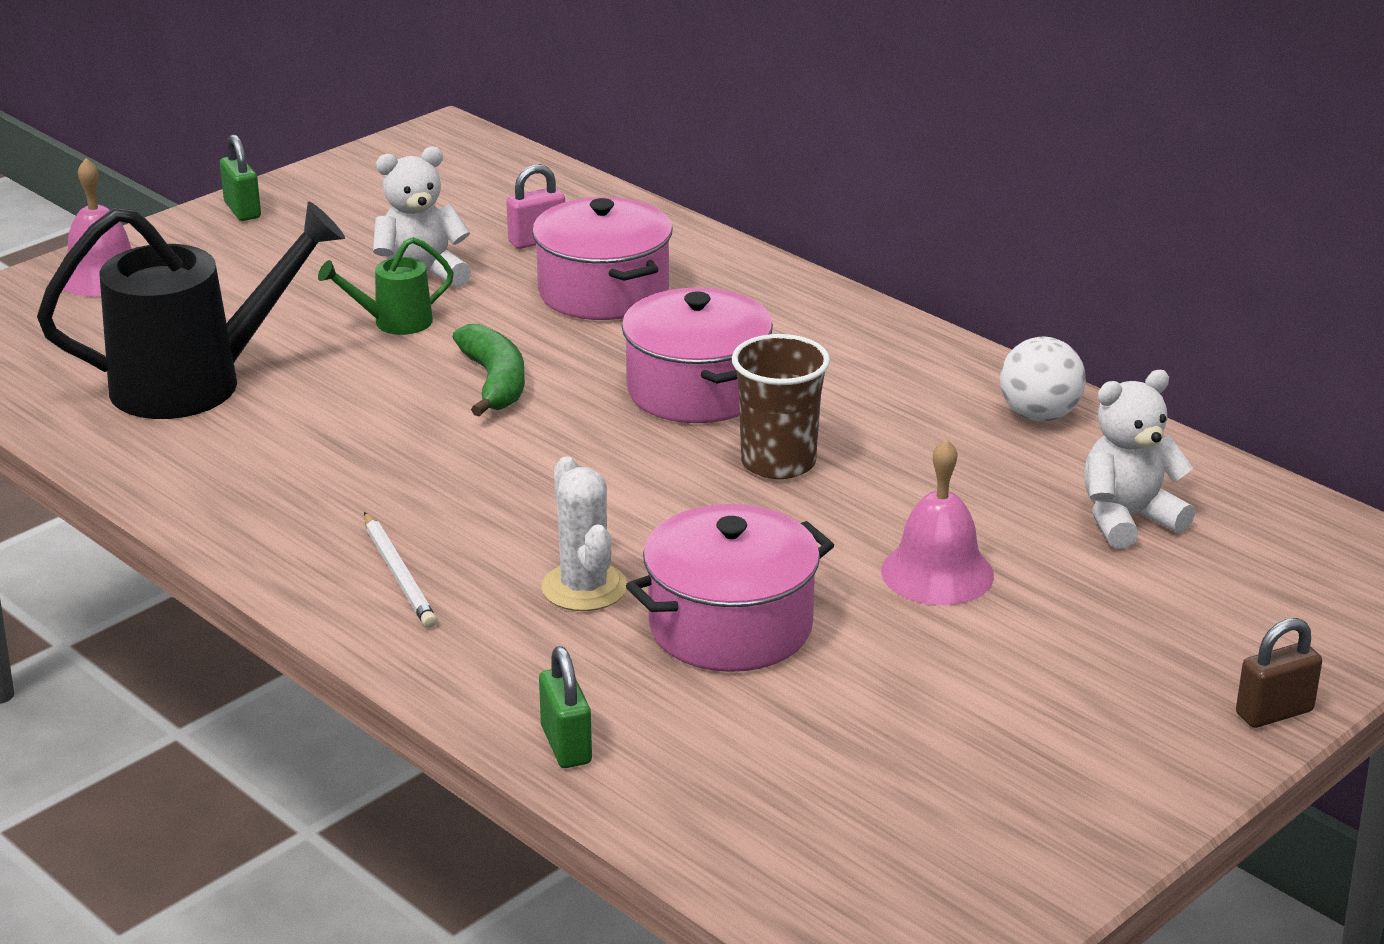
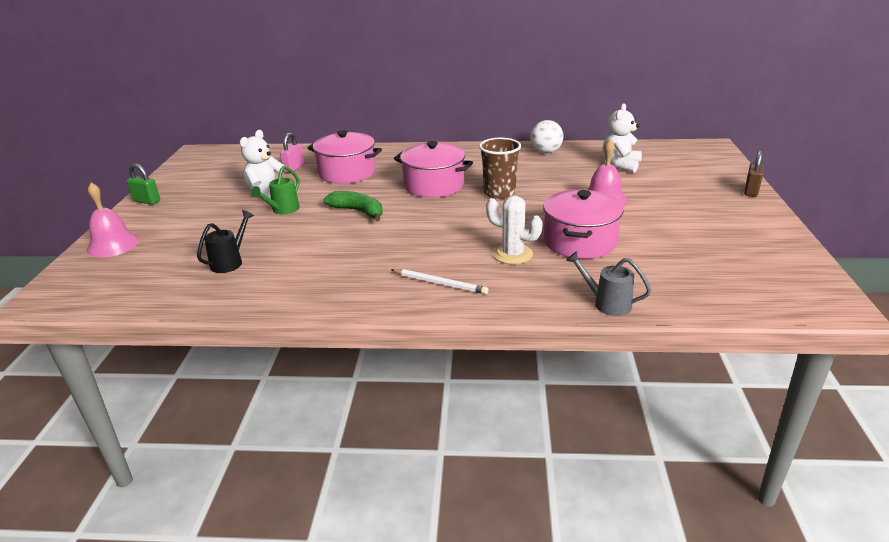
camera: 40 degrees left, 0 degrees up
black watering can [37,201,345,419] -> black watering can [197,210,254,273], size x0.47
green padlock [539,646,592,768] -> grey watering can [566,251,651,316]

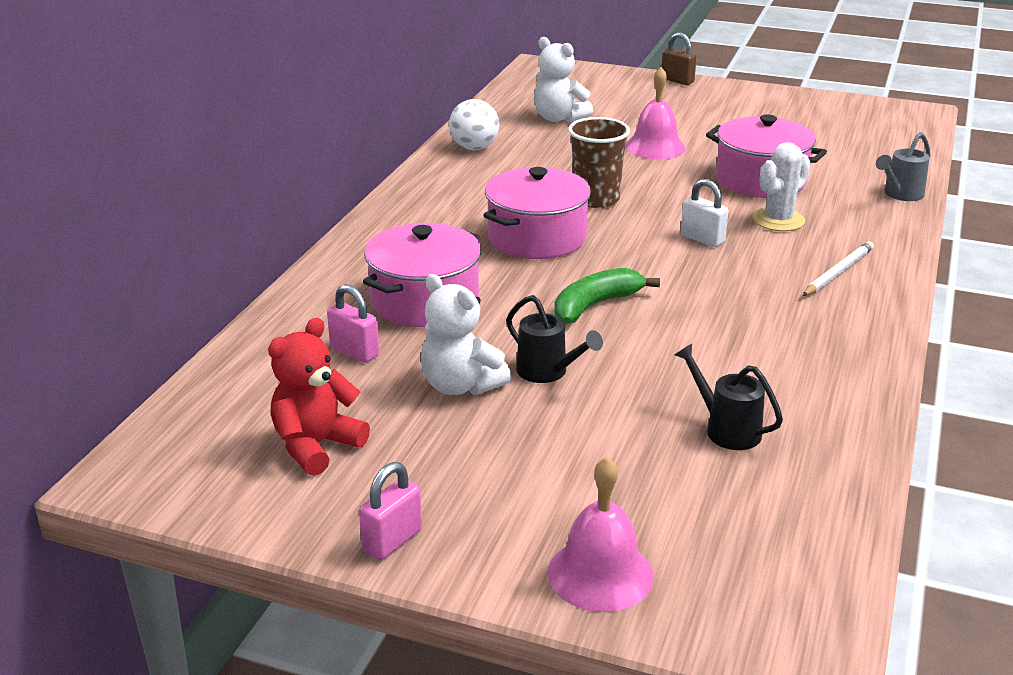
camera: 75 degrees left, 0 degrees up
green padlock [127,164,160,205] -> pink padlock [359,462,422,560]
green watering can [251,166,300,214] -> black watering can [506,295,603,383]
none -> red teddy bear [268,318,370,476]
none -> white padlock [681,179,728,247]

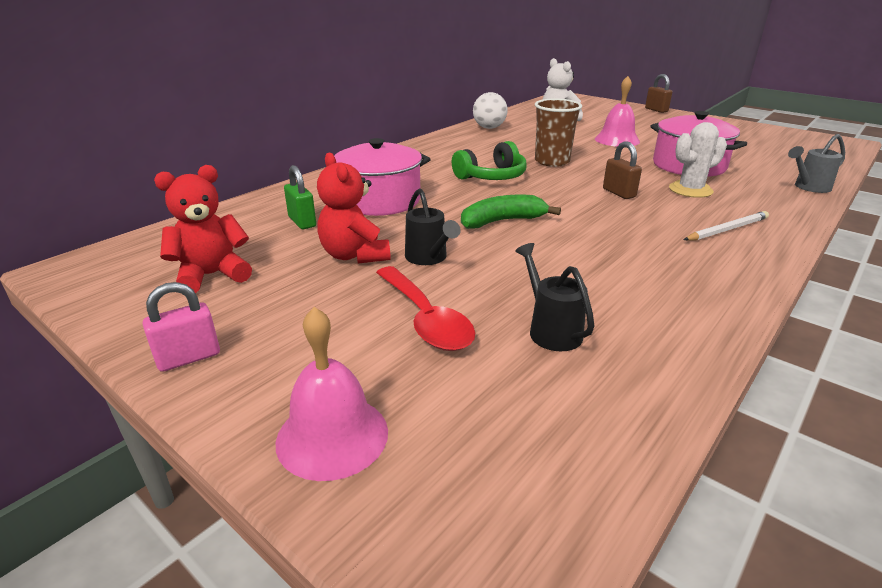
camera: 20 degrees right, 0 degrees up
pink padlock [327,284,379,363] -> green padlock [284,165,316,229]
white teddy bear [421,274,512,395] -> red teddy bear [317,153,390,264]
pink pot [483,167,591,259] -> green headphones [452,141,527,180]
white padlock [681,179,728,247] -> brown padlock [603,141,642,199]
none -> red spoon [376,266,475,351]

